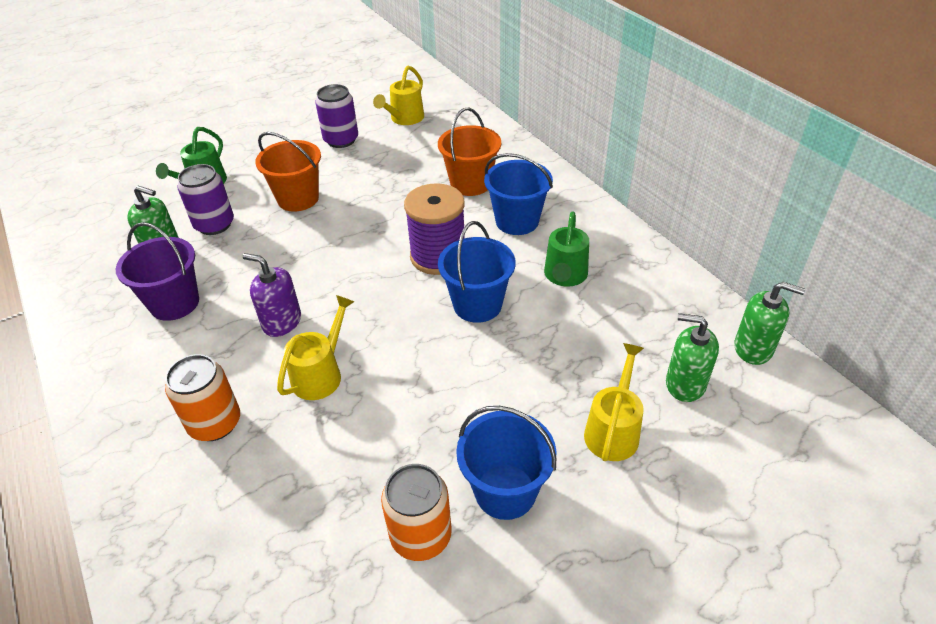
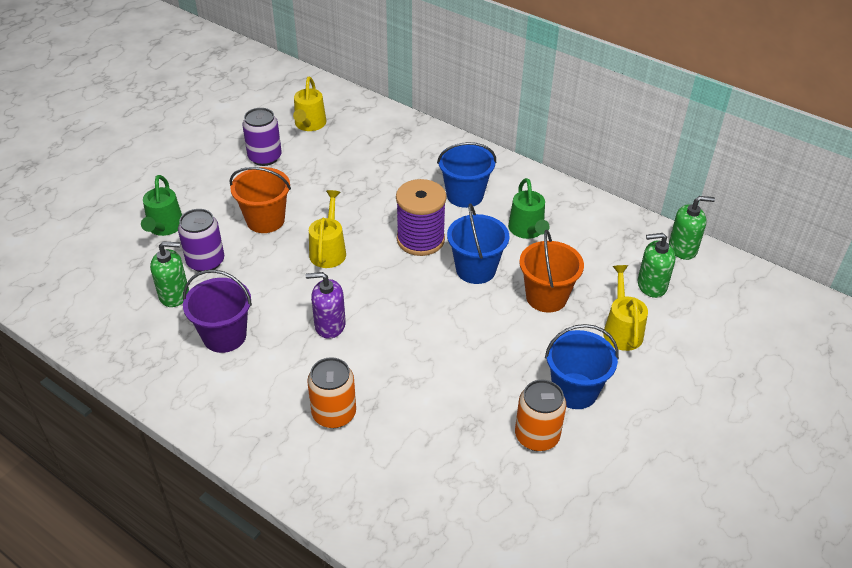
camera: 25 degrees left, 0 degrees up
yellow watering can [277,295,354,400] -> yellow watering can moved to [309,190,346,268]
orange bucket [438,108,501,196] -> orange bucket moved to [519,230,584,312]

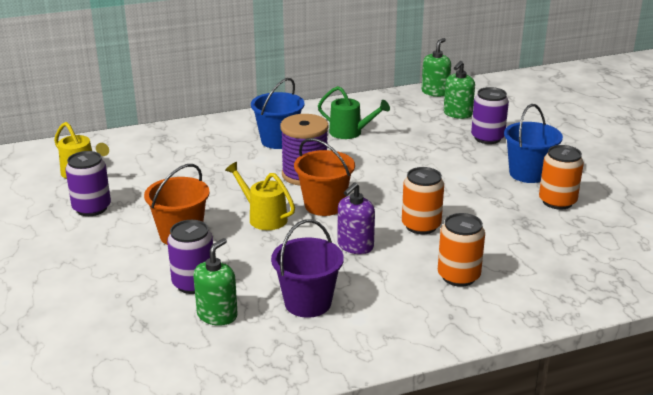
camera: 55 degrees left, 15 degrees down
green watering can [141,175,182,236] -> none
blue bucket [447,203,509,284] -> none
orange bucket [519,230,584,312] -> orange bucket moved to [294,138,355,216]
yellow watering can [603,265,648,351] -> purple can [471,87,509,144]
none -> orange can [402,167,444,234]

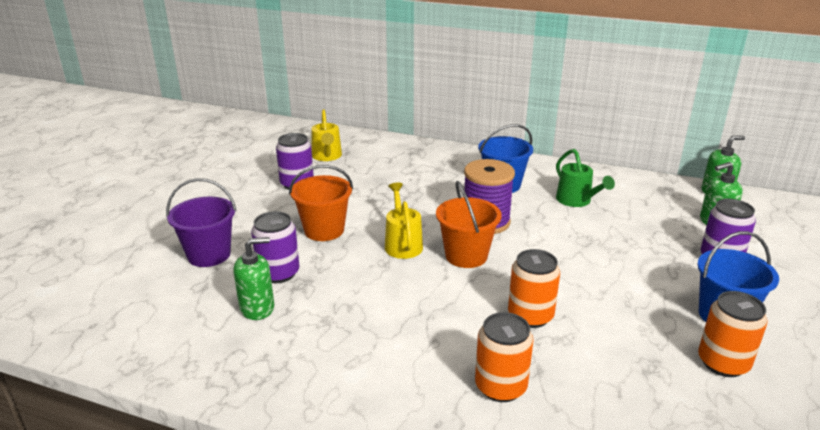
camera: 40 degrees right, 0 degrees up
purple bucket [271,220,344,318] -> purple bucket moved to [166,178,236,267]
purple soap dispenser [337,182,375,254] -> none

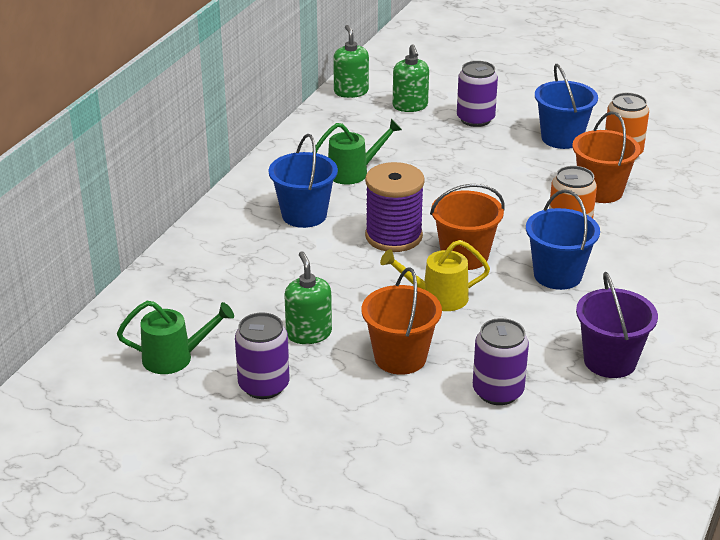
camera: 85 degrees left, 5 degrees up
purple bucket [166,178,236,267] -> purple bucket moved to [576,272,658,378]
green soap dispenser [233,237,274,320] -> green soap dispenser moved to [284,251,332,344]
yellow watering can [311,109,342,161] -> green watering can [117,301,234,374]
orange can [475,312,534,402] -> none
none -> blue bucket [526,190,600,290]
none -> orange bucket [572,111,641,203]

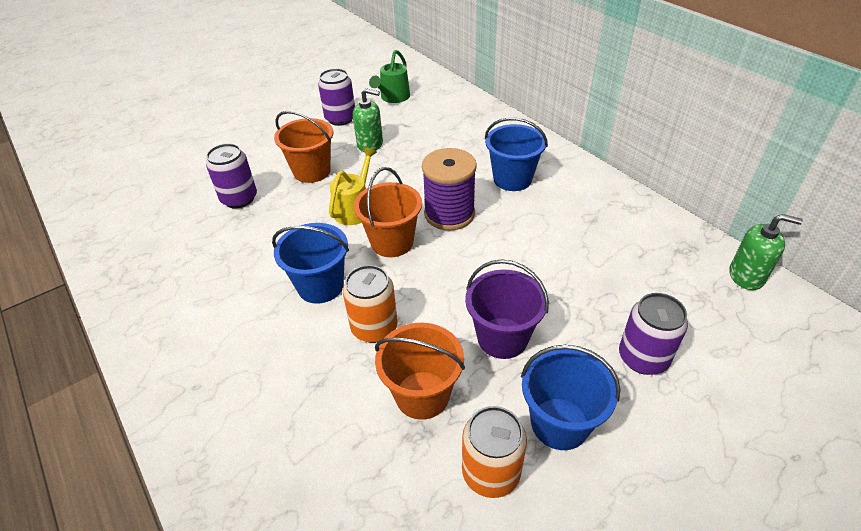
camera: 120 degrees right, 10 degrees up
green watering can [312,119,402,184] -> none
green soap dispenser [393,44,429,112] -> none
purple bucket [576,272,658,378] -> purple bucket moved to [465,259,549,359]

